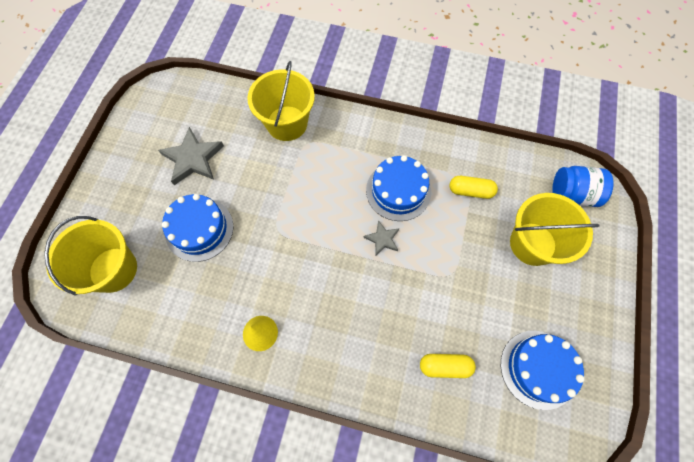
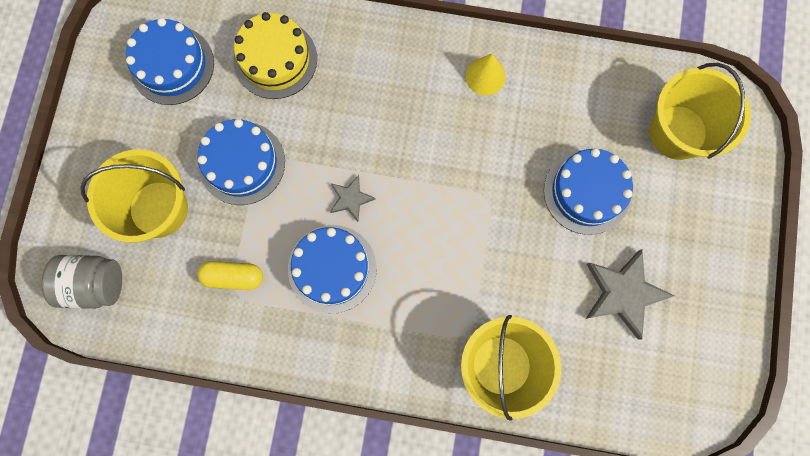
camera: 175 degrees right, 10 degrees up
yellow capsule [420,354,476,378] -> yellow cake [234,12,317,99]
blue jar [552,166,614,207] -> grey jar [42,255,122,309]
none -> blue cake [197,119,285,205]

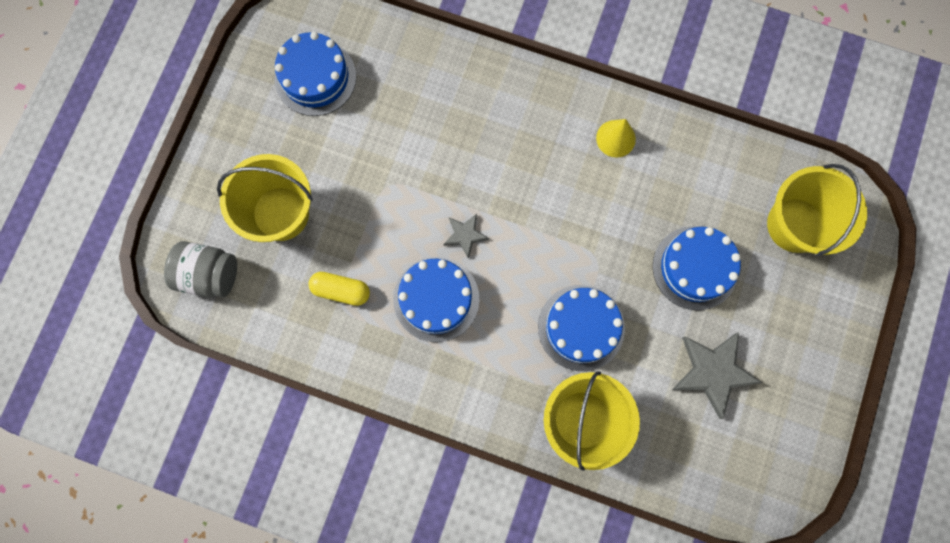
camera: 10 degrees right, 0 degrees up
blue cake [197,119,285,205] -> blue cake moved to [538,285,625,371]
yellow cake [234,12,317,99] -> none

